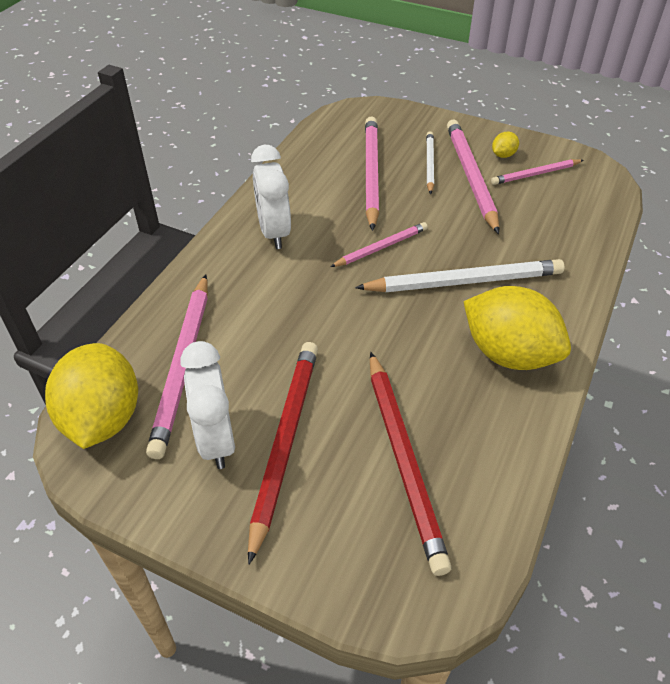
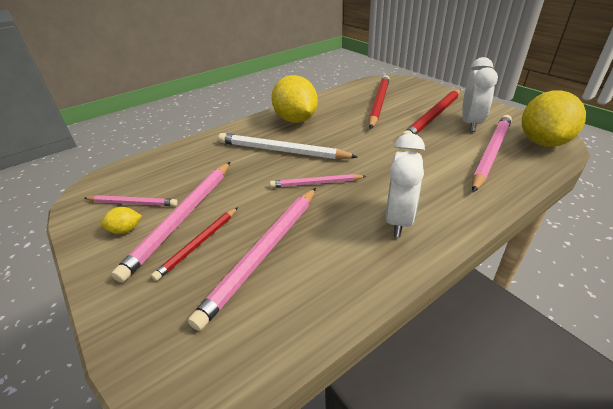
camera: 150 degrees left, 10 degrees down
white pencil [426,131,434,194] -> red pencil [151,207,238,281]

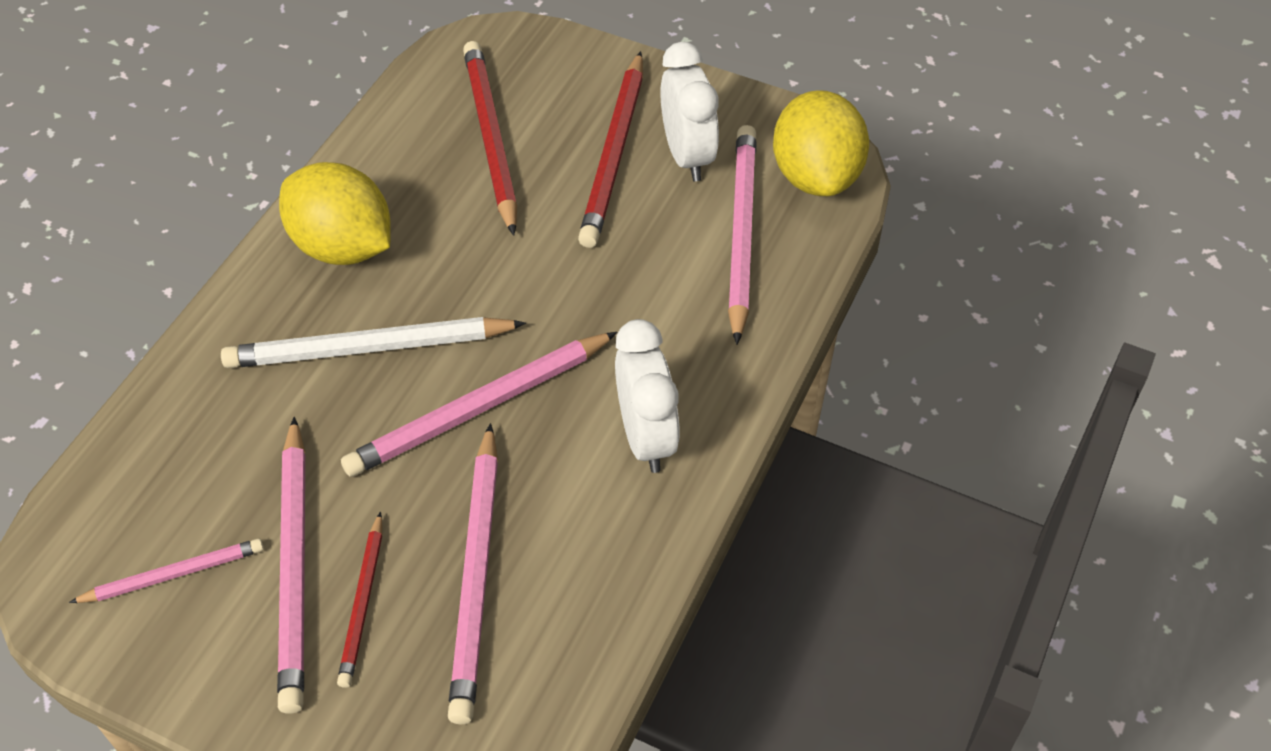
camera: 30 degrees left, 15 degrees up
yellow lemon [101,207,142,234] -> none
pink pencil [270,174,366,188] -> pink pencil [341,332,618,477], size x1.75

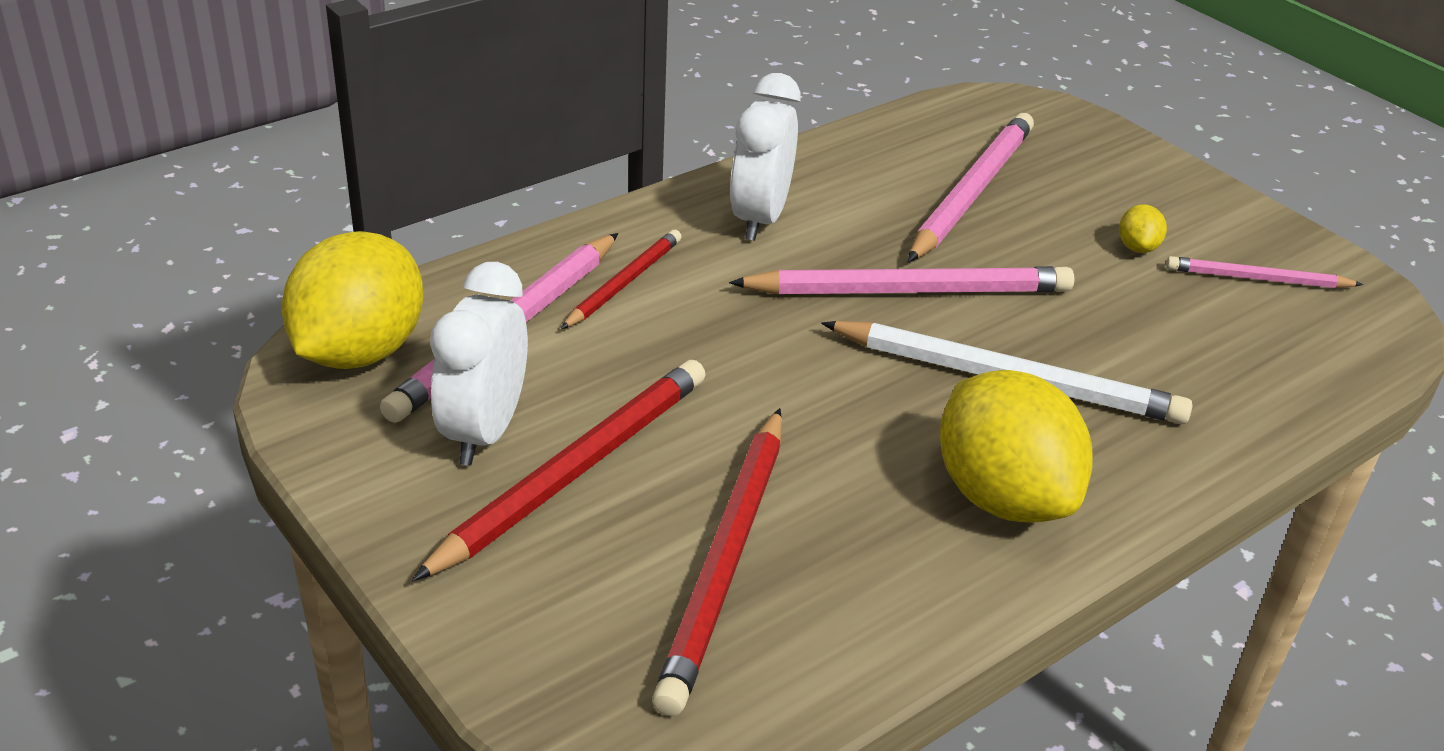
camera: 155 degrees left, 15 degrees down
pink pencil [277,417,305,714] -> yellow lemon [1119,204,1167,253]
red pencil [337,512,382,688] -> red pencil moved to [561,230,682,329]

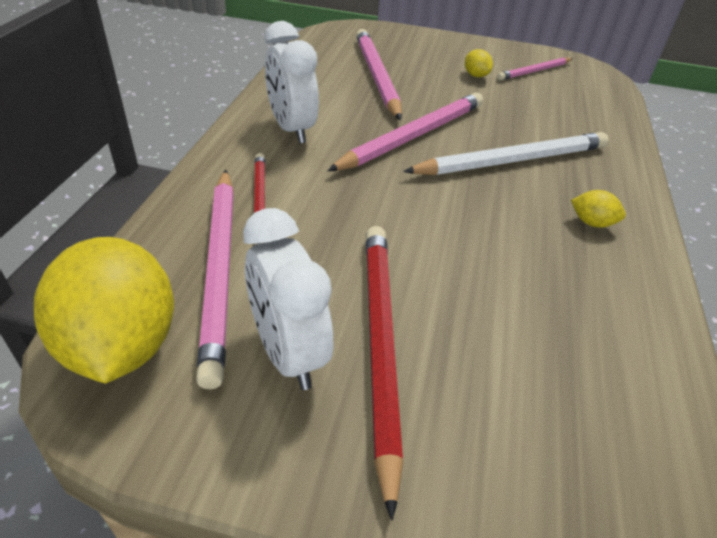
camera: 40 degrees left, 5 degrees up
red pencil [652,408,782,716] -> none
yellow lemon [939,370,1093,523] -> yellow lemon [571,190,626,228], size x0.41

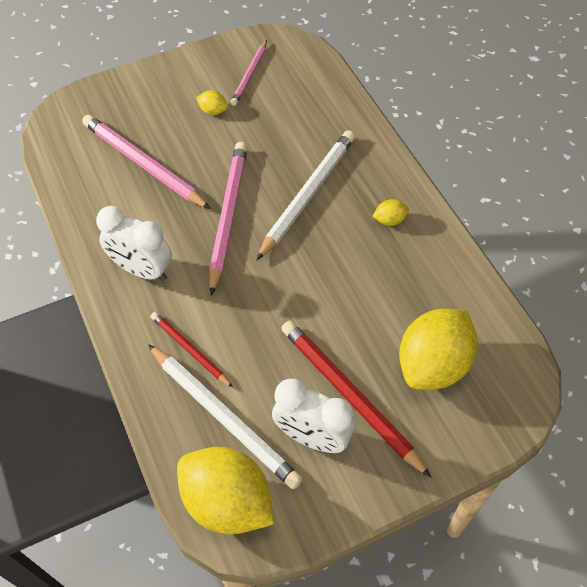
camera: 35 degrees left, 15 degrees up
pink pencil [196,170,234,389] -> white pencil [148,344,303,490]
none -> yellow lemon [399,309,478,390]

